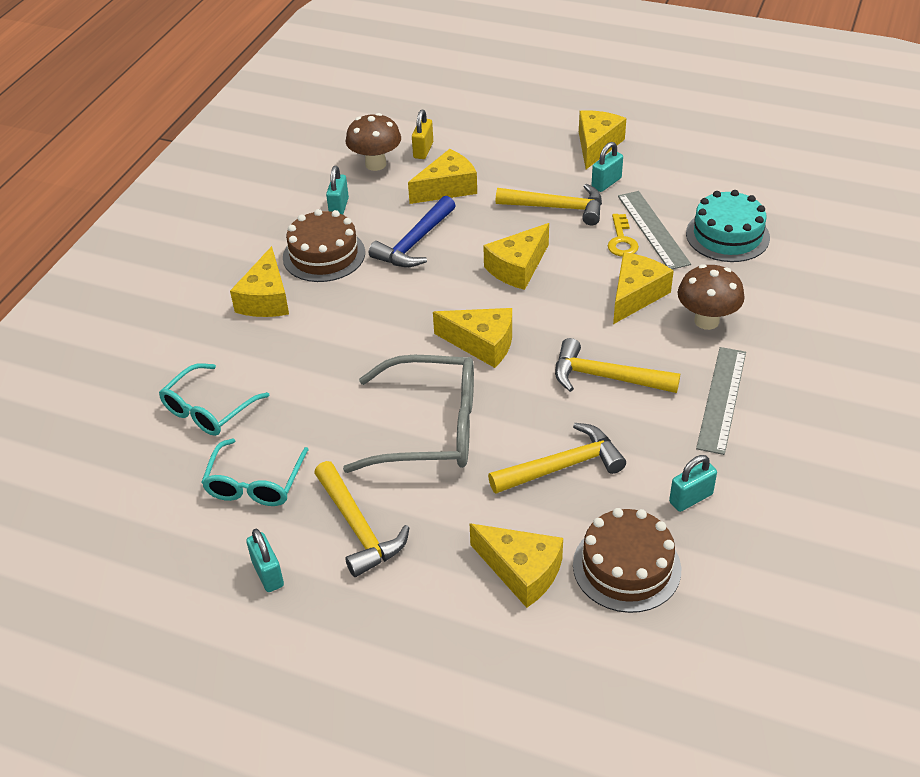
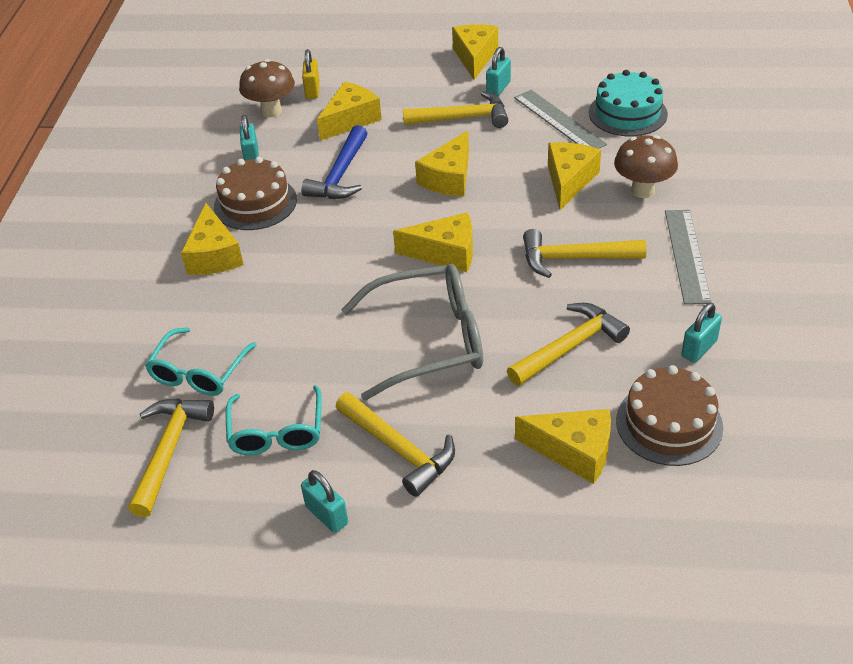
camera: 15 degrees left, 0 degrees up
yellow key [608,214,639,257] -> none
none -> yellow hammer [128,398,214,517]

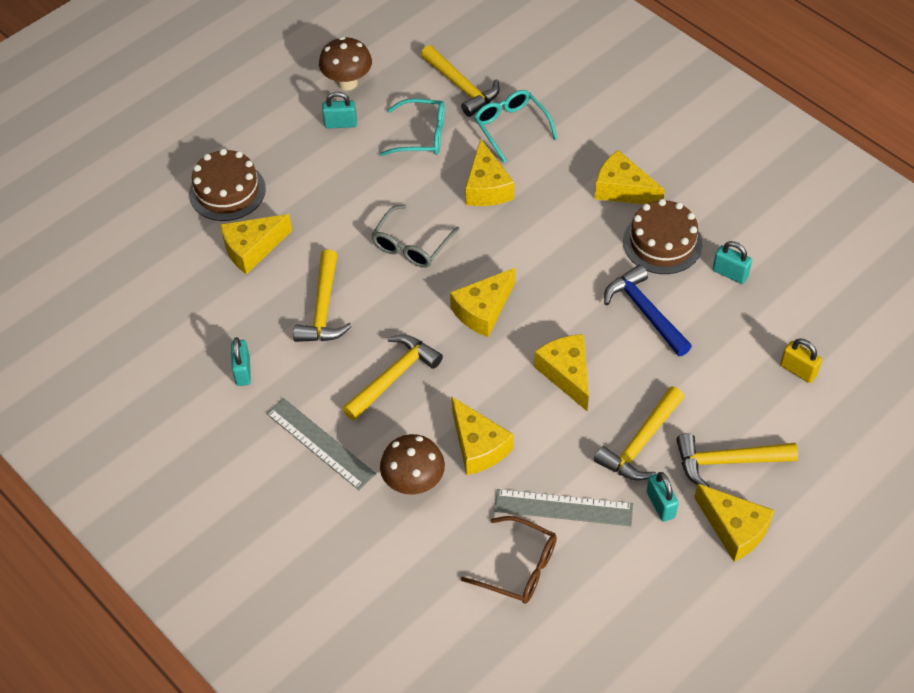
camera: 130 degrees right, 10 degrees up
turquoise glasses [226,385,322,455] -> turquoise glasses turned 150 degrees clockwise [380,99,445,156]
brown mushroom [239,59,295,117] -> brown mushroom moved to [319,37,372,91]
yellow cheese [317,82,382,141] -> yellow cheese moved to [465,139,515,206]
yellow hammer [336,392,455,497] -> yellow hammer moved to [676,433,798,487]
grey glasses [341,264,483,400] -> grey glasses [371,204,460,268], size x0.63
turquoise cake [589,70,668,136] -> brown glasses [461,516,557,604]
brown cake [616,365,723,466] -> brown cake moved to [189,149,266,221]

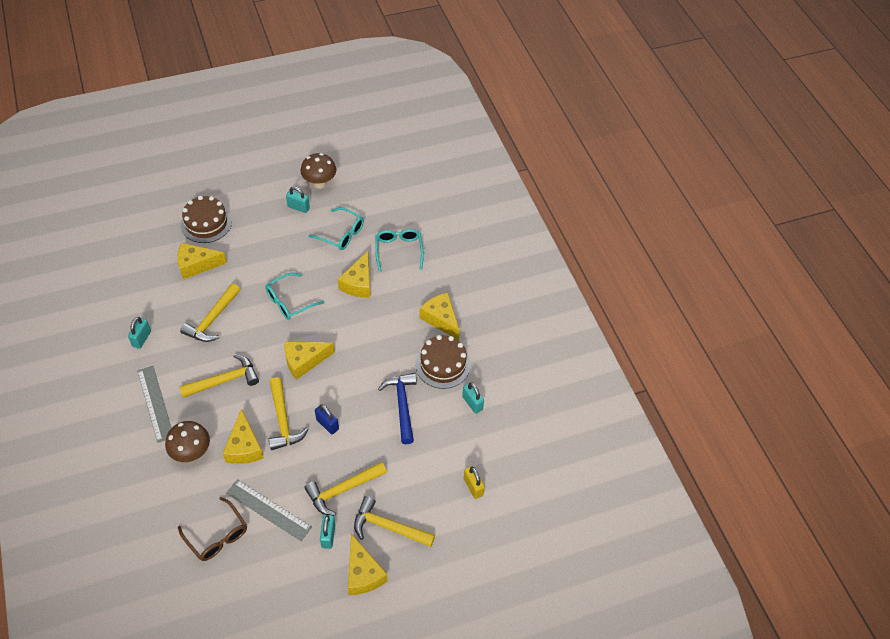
camera: 20 degrees right, 0 degrees up
grey glasses [371,204,460,268] -> turquoise glasses [265,272,325,320]
yellow hammer [421,45,500,117] -> yellow hammer moved to [269,377,309,450]
yellow cheese [534,334,589,411] -> blue padlock [315,404,339,435]

